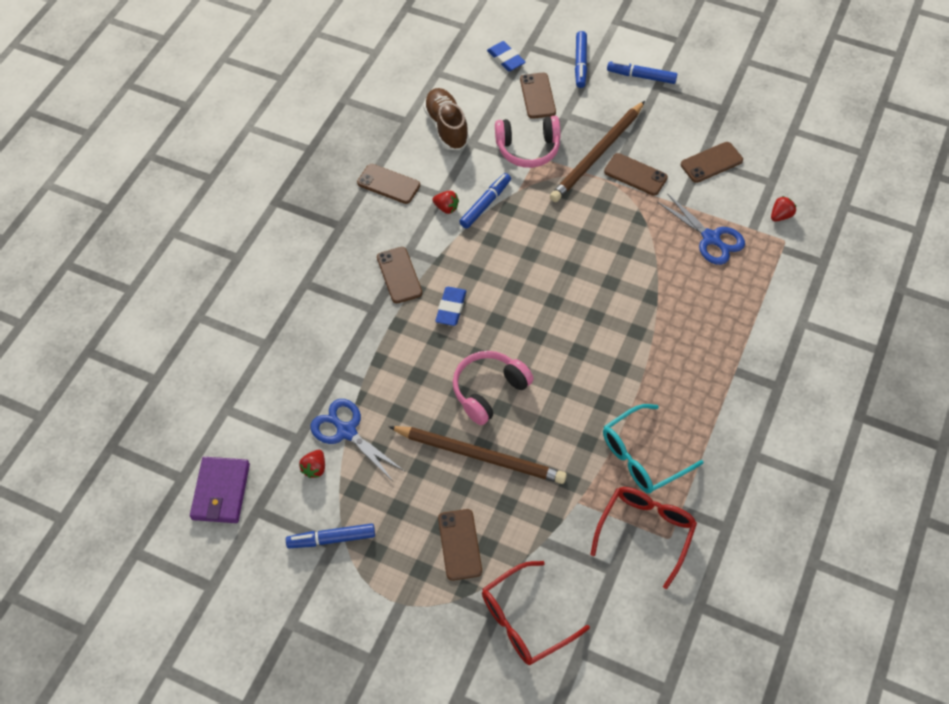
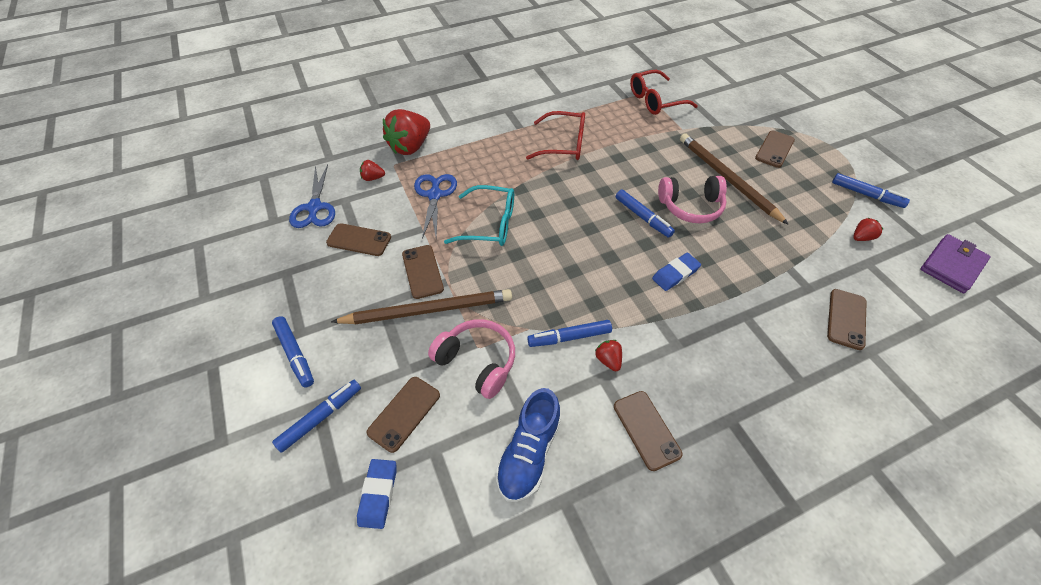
camera: 140 degrees left, 5 degrees down
blue scissors [311,399,404,481] -> blue scissors moved to [289,164,335,228]
brown phone [377,247,422,304] -> brown phone moved to [827,289,867,350]
brown shoe [423,88,469,150] -> blue shoe [495,388,561,502]
red glasses [482,561,590,665] -> red glasses moved to [526,111,585,160]
turquoise glasses [603,404,703,493] -> turquoise glasses moved to [444,185,514,246]
none -> red strawberry [383,109,430,155]
none -> blue marker [616,190,675,238]

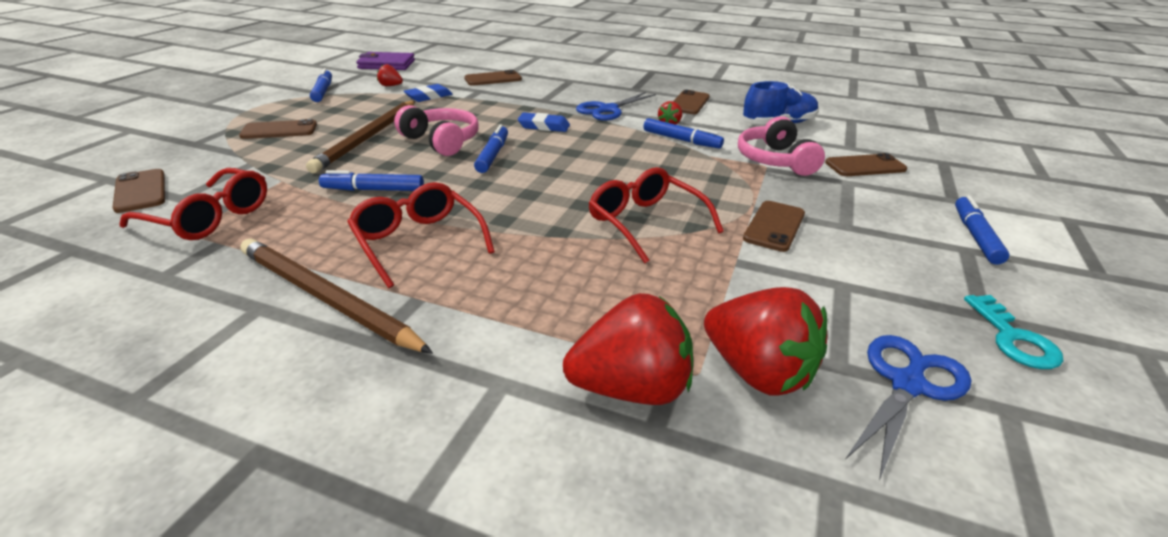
camera: 135 degrees left, 20 degrees down
blue marker [272,380,361,453] -> blue marker moved to [319,170,424,191]
brown phone [326,223,391,256] -> brown phone moved to [112,169,165,213]
brown pencil [331,289,512,324] -> brown pencil moved to [240,239,433,354]
blue eraser [357,459,396,529] -> blue eraser moved to [404,84,453,102]
red strawberry [360,160,385,181] -> red strawberry [704,287,827,396], size x2.19
blue scissors [414,174,457,239] -> blue scissors moved to [576,92,656,121]
turquoise glasses [444,185,514,246] -> red glasses [589,167,723,263]
none -> turquoise key [964,295,1063,369]

